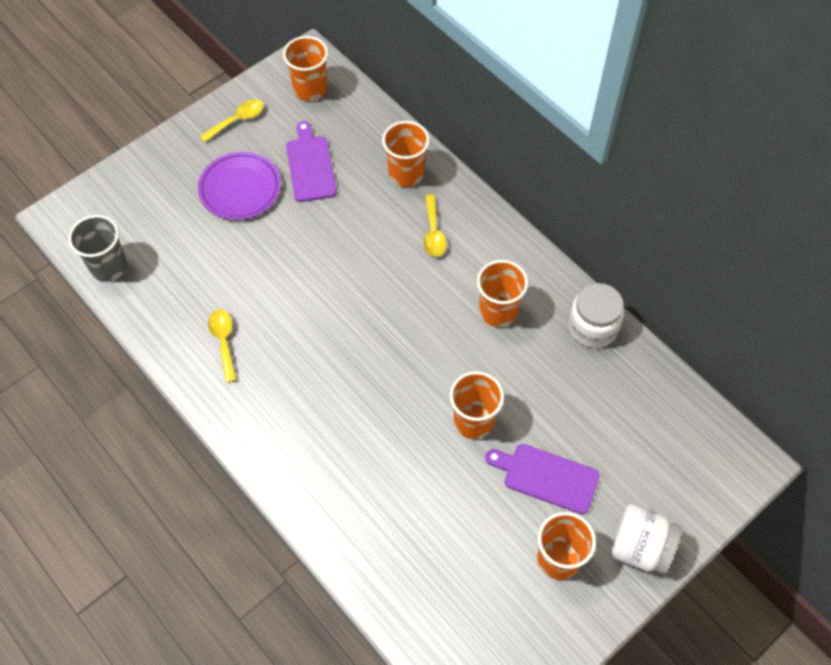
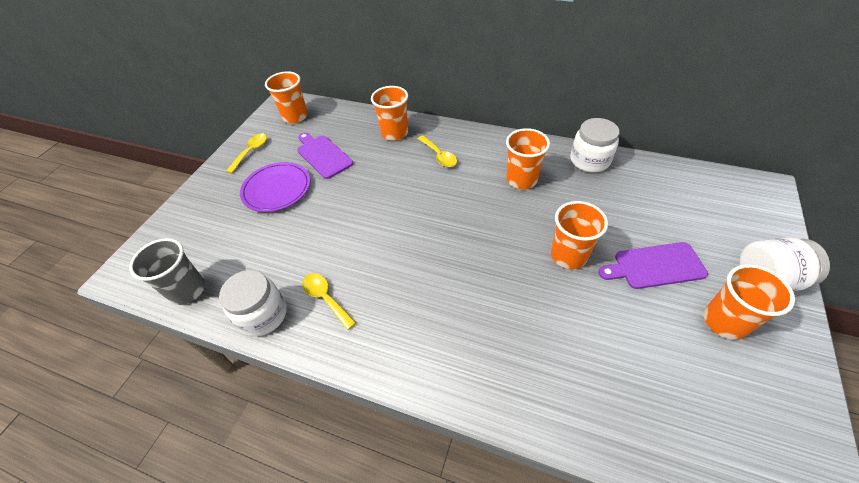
camera: 25 degrees left, 10 degrees down
none -> white jar [219,270,287,336]

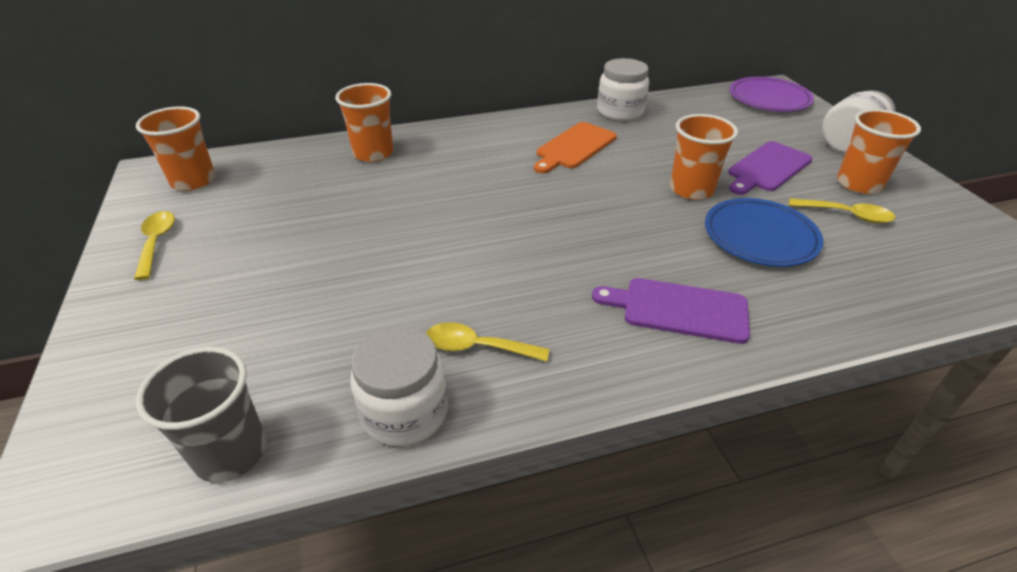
camera: 40 degrees left, 10 degrees down
purple plate [240,162,310,212] -> purple plate moved to [730,77,814,112]
purple cutting board [297,133,353,179] -> purple cutting board moved to [592,278,750,344]
yellow spoon [418,135,457,167] -> yellow spoon moved to [789,198,895,223]
orange cup [506,128,550,189] -> orange cutting board [534,122,617,174]
none -> blue plate [705,198,824,267]

